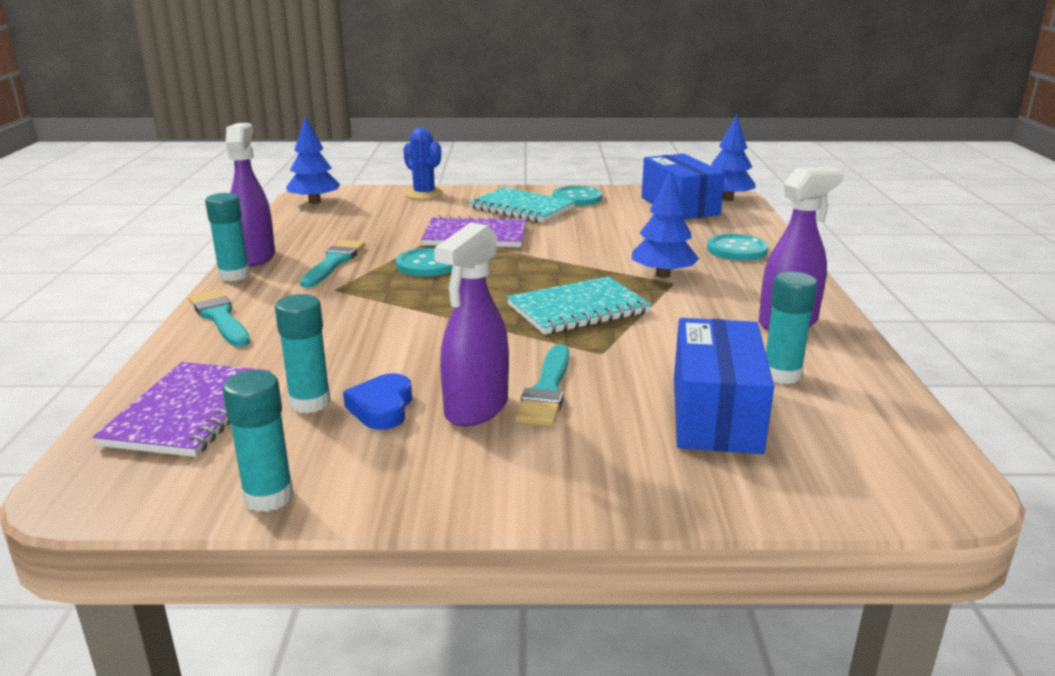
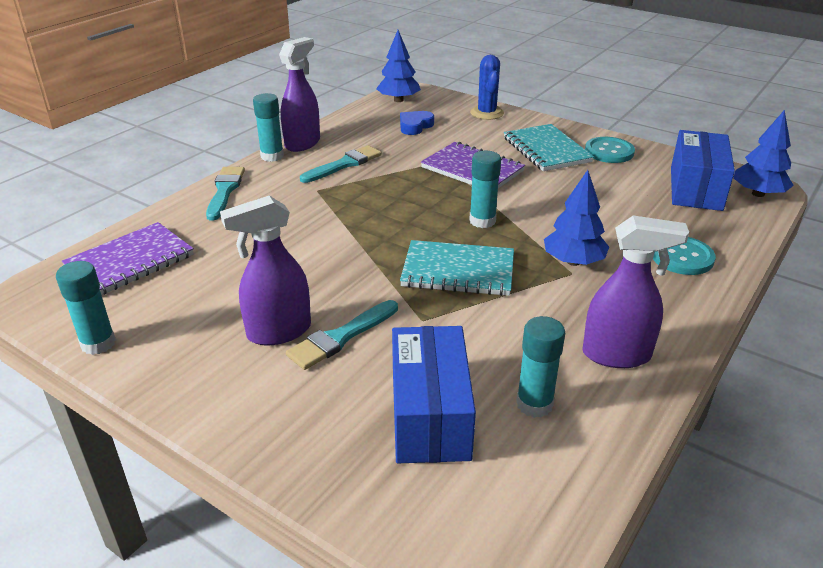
camera: 35 degrees right, 10 degrees up
turquoise glue stick [275,294,331,413] -> turquoise glue stick moved to [469,151,501,228]
blue heart [343,373,412,430] -> blue heart moved to [400,111,434,135]
turquoise button [396,248,453,277] -> none
blue box [674,318,774,454] -> blue box turned 45 degrees counterclockwise [392,326,476,463]

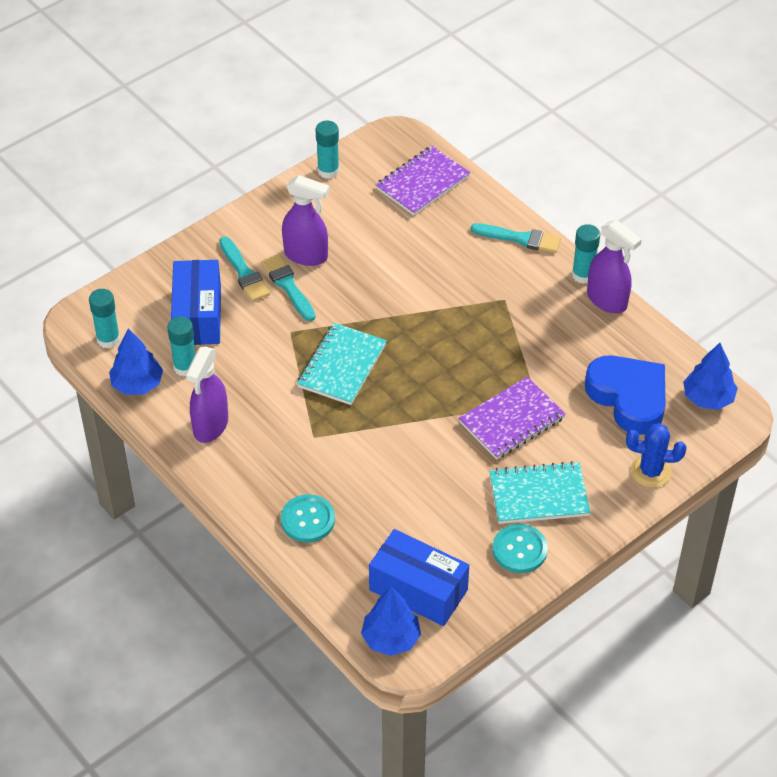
camera: 105 degrees right, 15 degrees up
purple notebook [62,222,194,295] -> purple notebook turned 75 degrees clockwise [376,146,470,216]
purple spray bottle [220,196,311,346] -> purple spray bottle turned 120 degrees clockwise [282,175,330,266]
turquoise brush [300,145,382,183] -> turquoise brush moved to [219,236,270,302]
blue box [392,326,476,463] -> blue box turned 75 degrees clockwise [171,260,221,345]
blue heart [400,111,434,135] -> blue heart [585,355,666,435], size x2.01
turquoise glue stick [469,151,501,228] -> turquoise glue stick moved to [89,289,120,349]
blue tree [544,170,609,266] -> blue tree moved to [109,328,163,395]

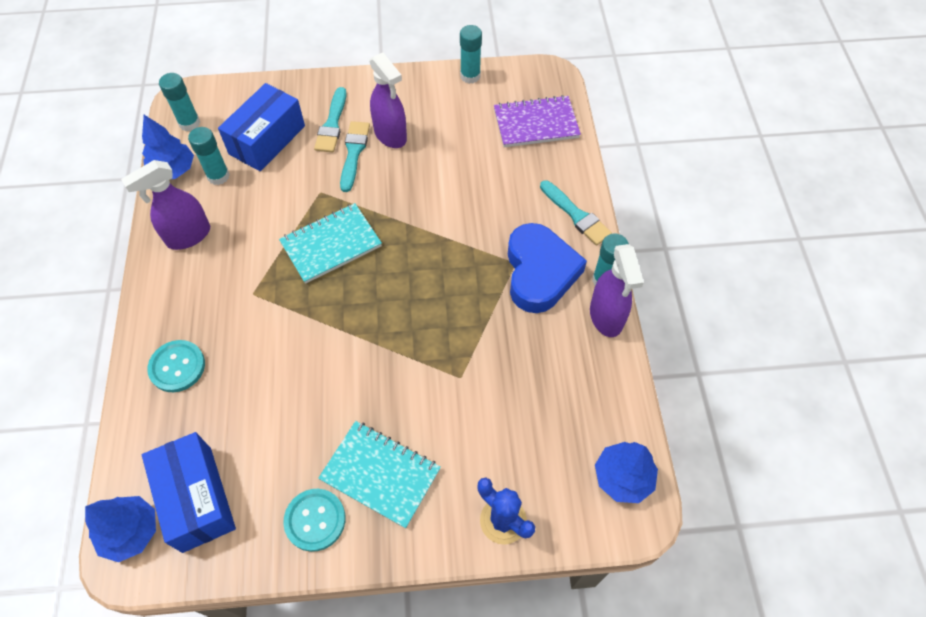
camera: 35 degrees right, 10 degrees up
purple notebook [459,377,566,460] -> none
blue heart [585,355,666,435] -> blue heart moved to [508,223,587,313]

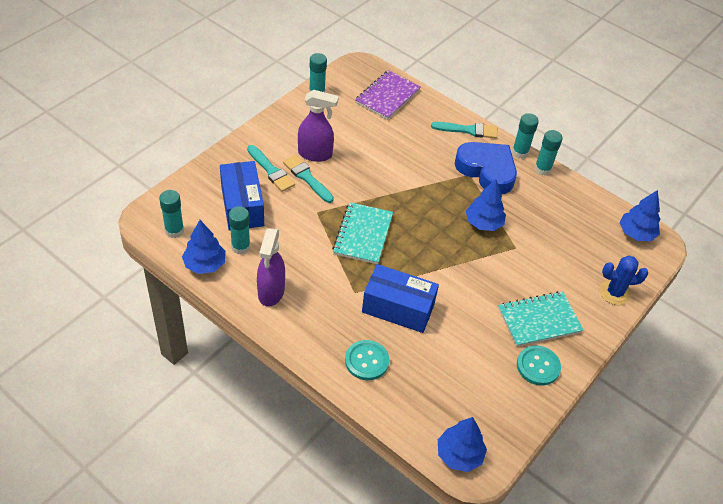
camera: 50 degrees left, 10 degrees down
blue box [142,432,236,553] -> blue box moved to [362,264,439,333]
purple spray bottle [590,244,644,337] -> turquoise glue stick [534,130,563,175]
none -> blue tree [466,179,506,231]

